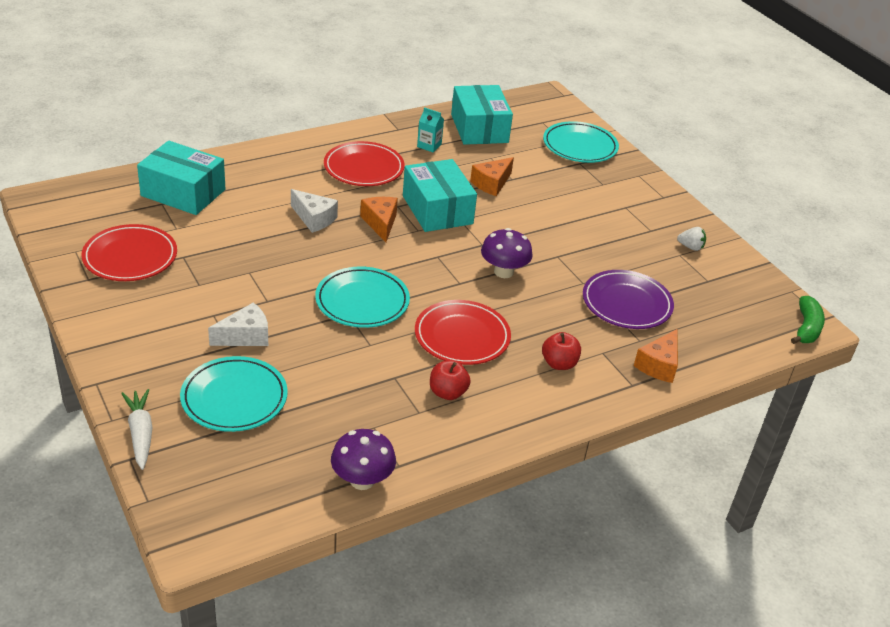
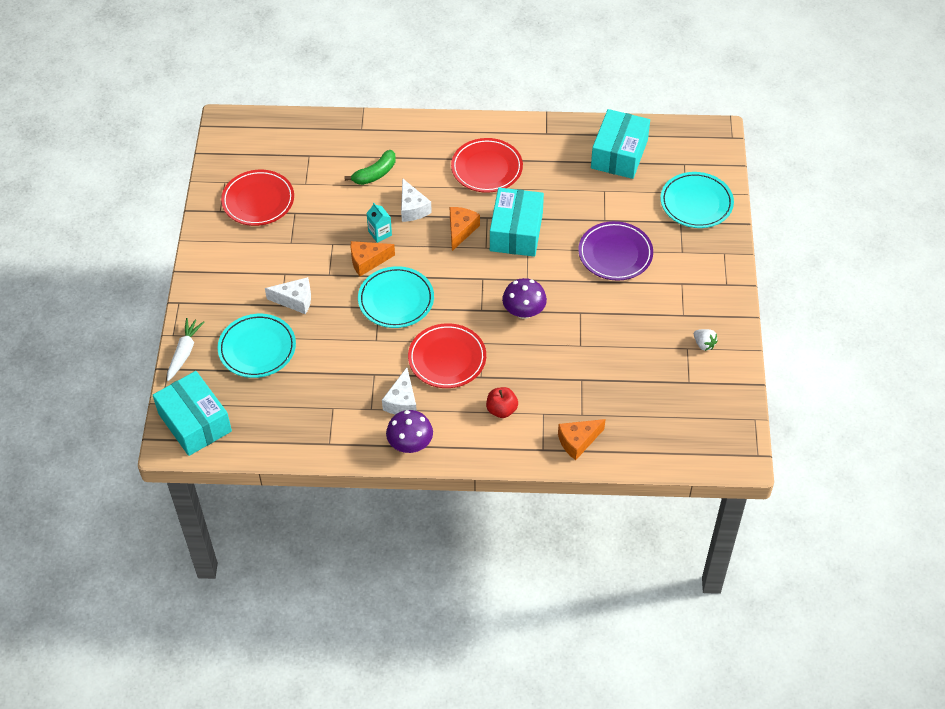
camera: 35 degrees right, 15 degrees up
turquoise box [137,141,225,215] -> turquoise box moved to [153,371,232,456]
purple mushroom [331,429,396,490] -> purple mushroom moved to [386,410,433,453]
turquoise carton [417,107,444,152] -> turquoise carton moved to [366,203,392,243]
red apple [430,360,470,400] -> white cheese [382,368,417,415]
orange cheese [470,157,514,196] -> orange cheese moved to [350,241,395,276]
purple plate [583,270,674,329] -> purple plate moved to [578,221,653,281]
green banana [791,296,825,344] -> green banana moved to [345,150,396,185]

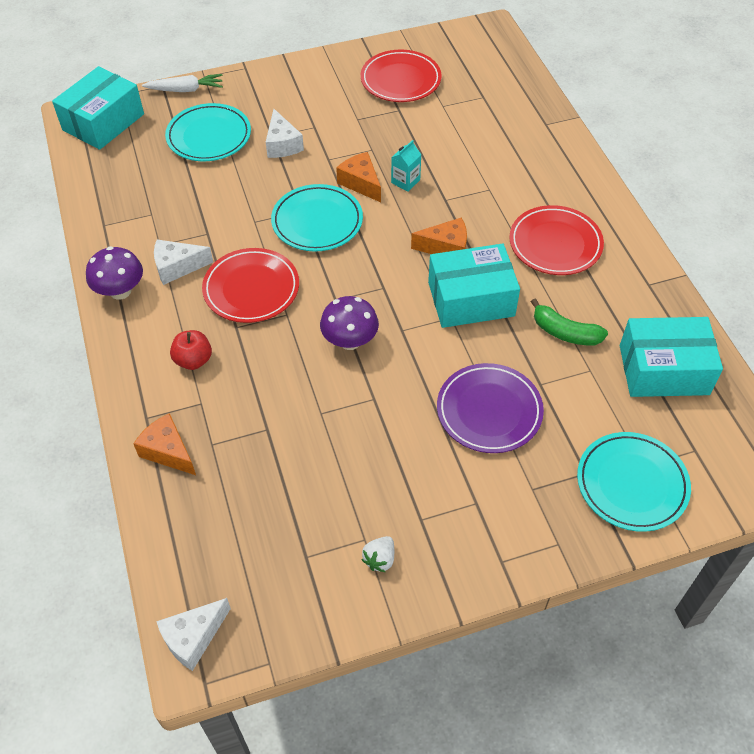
camera: 70 degrees right, 0 degrees up
green banana [345,150,396,185] -> green banana moved to [531,298,608,345]
white cheese [401,178,432,222] -> white cheese moved to [156,598,231,671]

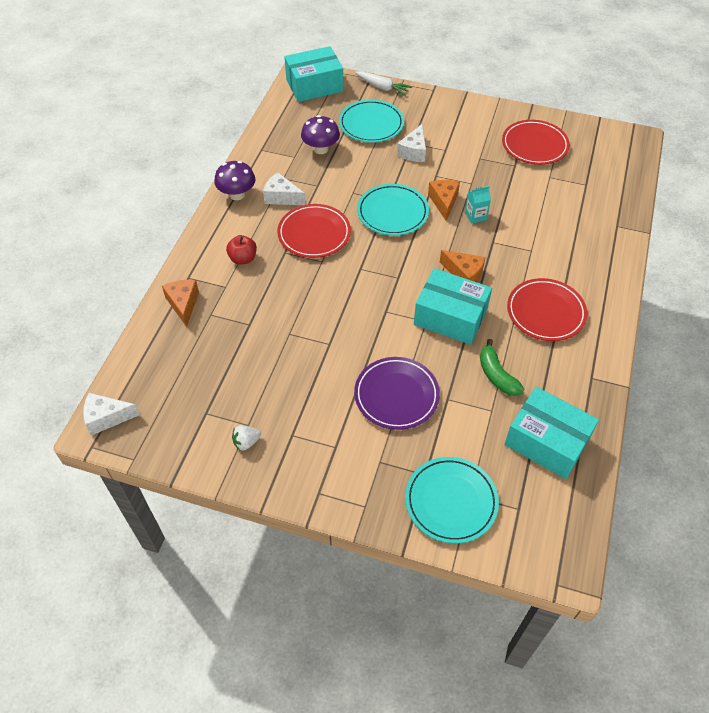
camera: 35 degrees right, 0 degrees up
purple mushroom [320,296,379,350] -> purple mushroom moved to [301,115,340,154]

